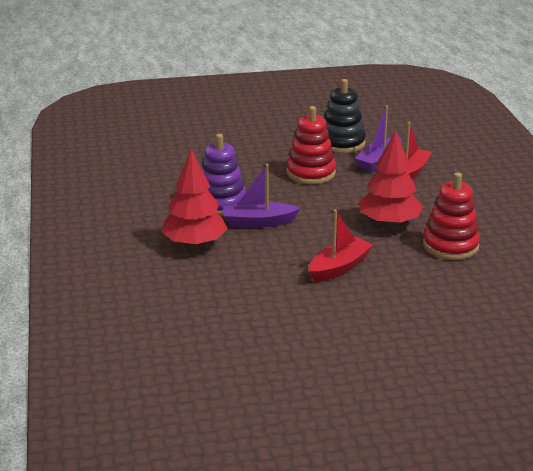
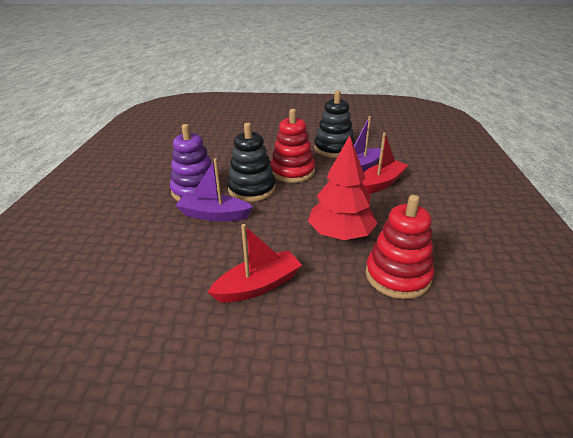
camera: 15 degrees right, 5 degrees up
red tree [161,149,228,248] -> none
none -> black stacking toy [227,123,276,202]

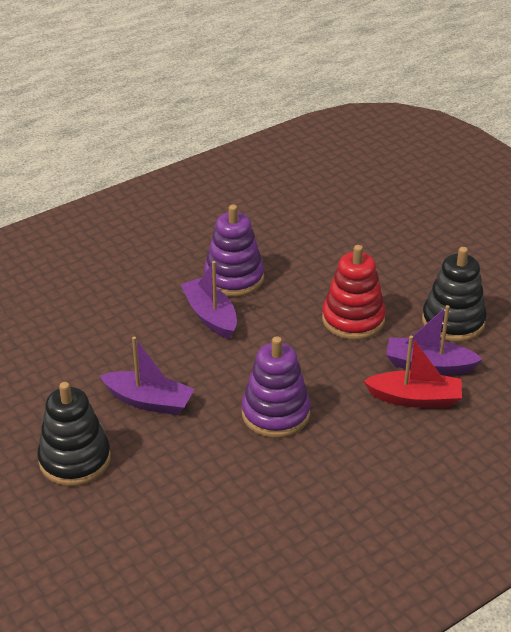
camera: 50 degrees right, 5 degrees up
red boat [208,224,302,303] -> purple boat [99,337,195,415]
black stacking toy [227,123,276,202] -> black stacking toy moved to [37,382,111,486]
red tree [308,135,378,240] -> purple stacking toy [241,336,311,438]
red stacking toy [366,195,434,299] -> none

